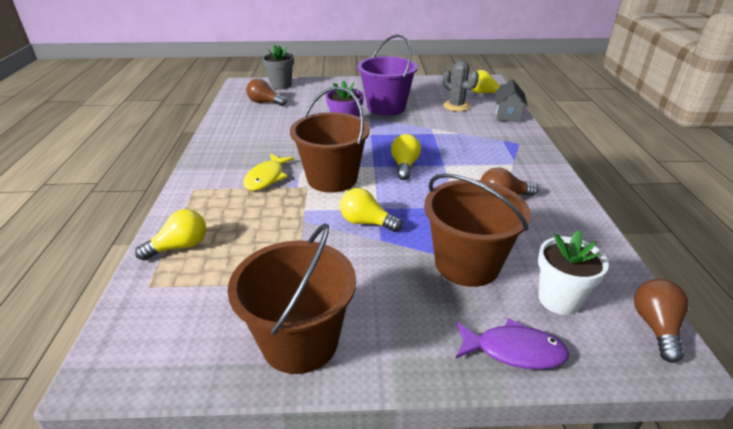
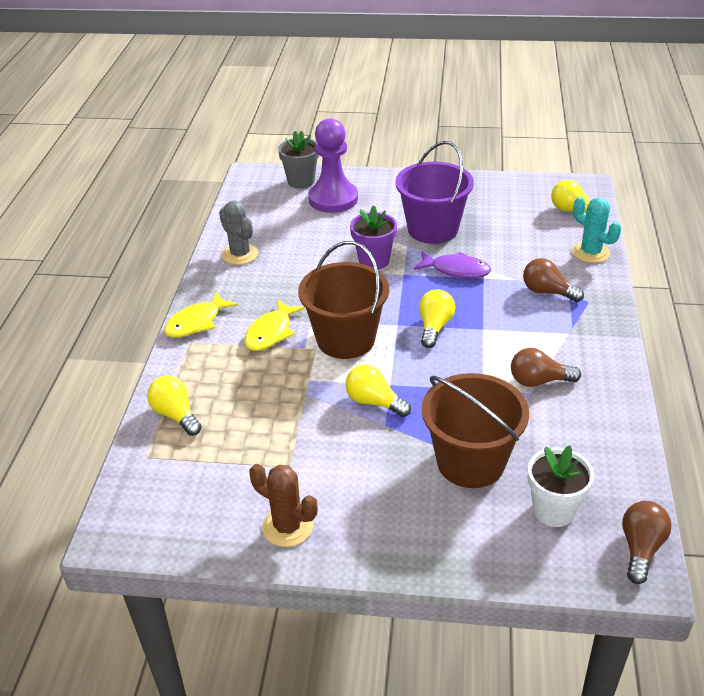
camera: 10 degrees right, 5 degrees up
yellow light bulb [135,209,206,260] -> yellow light bulb turned 105 degrees counterclockwise [147,376,202,436]
brown bucket [228,223,356,374] -> brown cactus [249,464,318,547]
brown light bulb [246,79,287,106] -> brown light bulb moved to [523,258,584,302]
grey cactus [443,61,479,111] -> grey cactus moved to [219,200,258,265]
purple fish [456,319,569,370] -> purple fish moved to [414,251,491,278]
grey house [495,79,528,122] -> turquoise cactus [572,197,621,263]
none -> yellow fish [164,292,238,338]
none -> purple pawn [308,118,358,213]

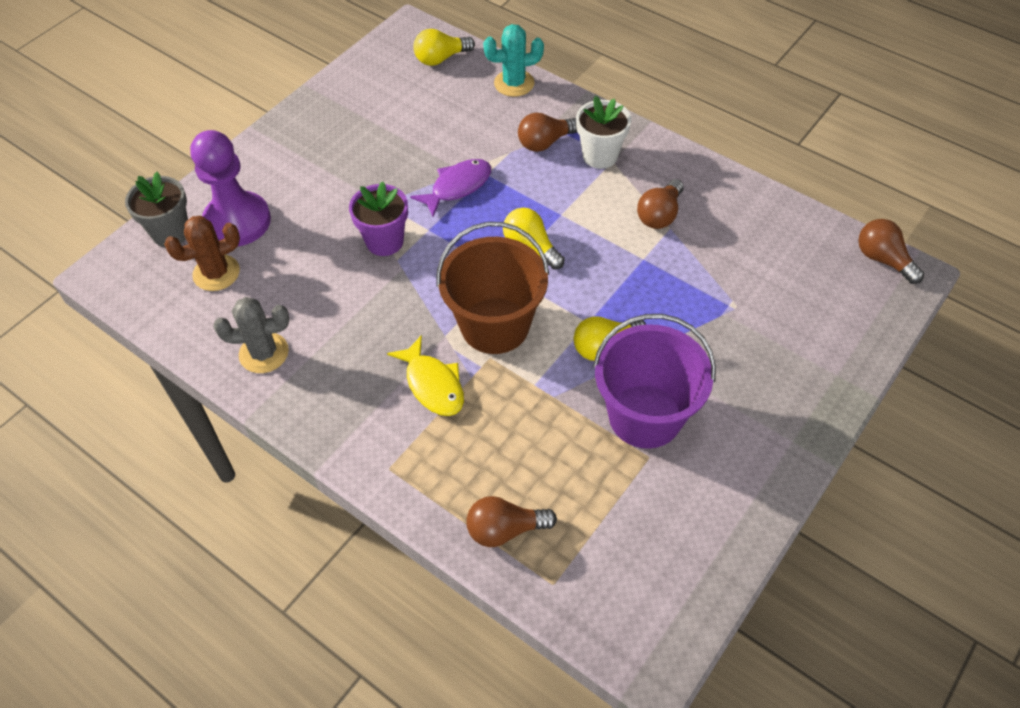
camera: 60 degrees left, 15 degrees up
yellow light bulb [147,376,202,436] -> brown light bulb [466,496,557,547]
yellow fish [164,292,238,338] -> none
brown cactus [249,464,318,547] -> brown cactus moved to [164,216,240,291]
purple bucket [395,141,474,244] -> purple bucket moved to [593,314,716,449]
brown bucket [422,373,529,488] -> none
white flower pot [528,445,594,527] -> white flower pot moved to [576,96,631,169]

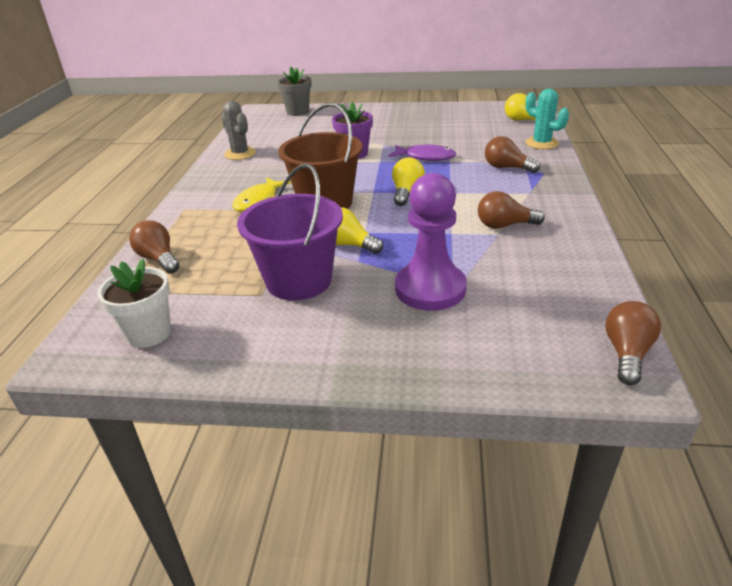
camera: 60 degrees right, 20 degrees down
brown cactus [164,216,240,291] -> none
purple pawn [190,130,271,247] -> purple pawn moved to [395,173,467,311]
white flower pot [576,96,631,169] -> white flower pot moved to [97,259,171,348]

